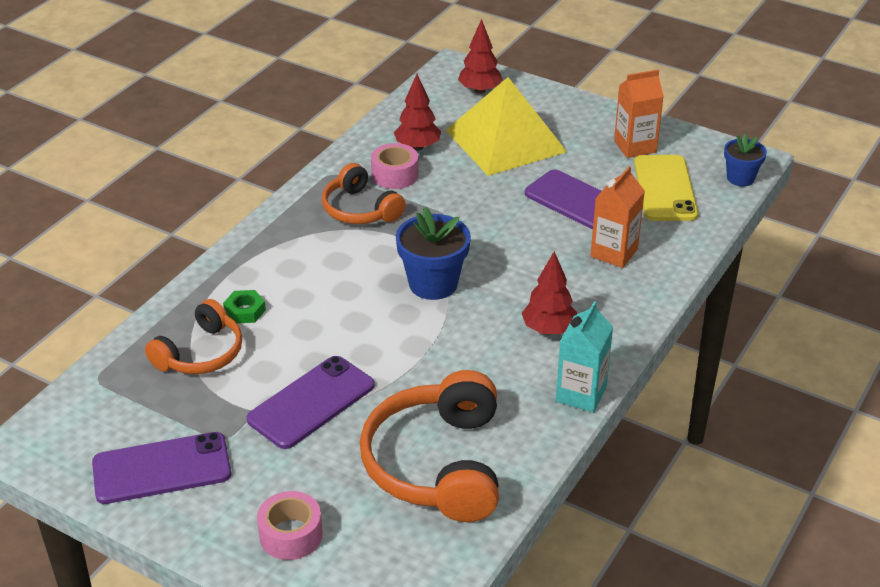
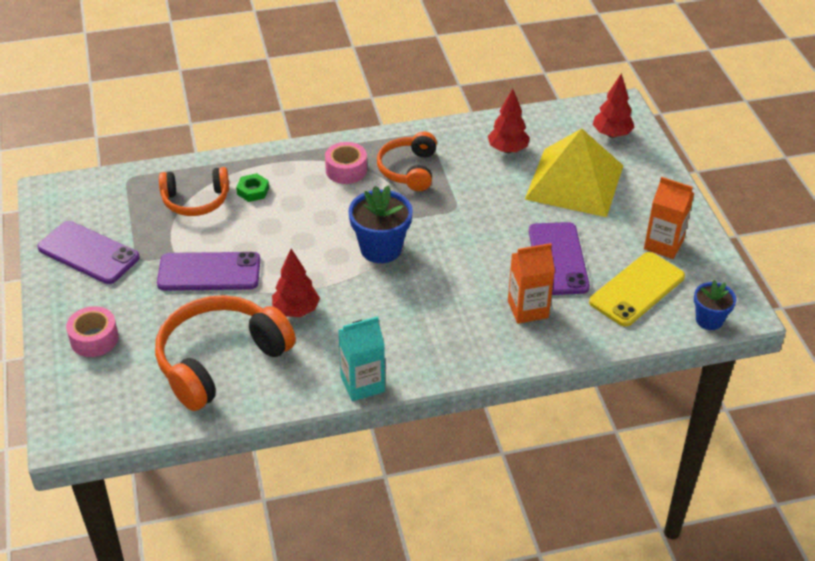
camera: 45 degrees right, 5 degrees up
pink tape [371,143,418,189] -> pink tape moved to [325,142,367,184]
red tree [522,251,577,334] -> red tree moved to [272,249,320,317]

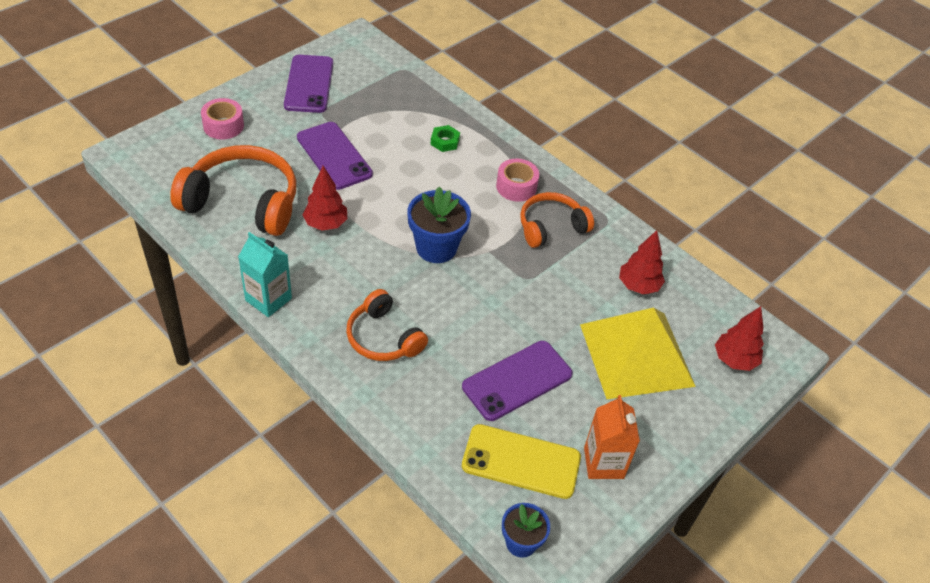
camera: 55 degrees right, 5 degrees up
orange headphones [159,167,229,216] -> orange headphones moved to [346,289,428,361]
orange carton [508,243,555,324] -> none

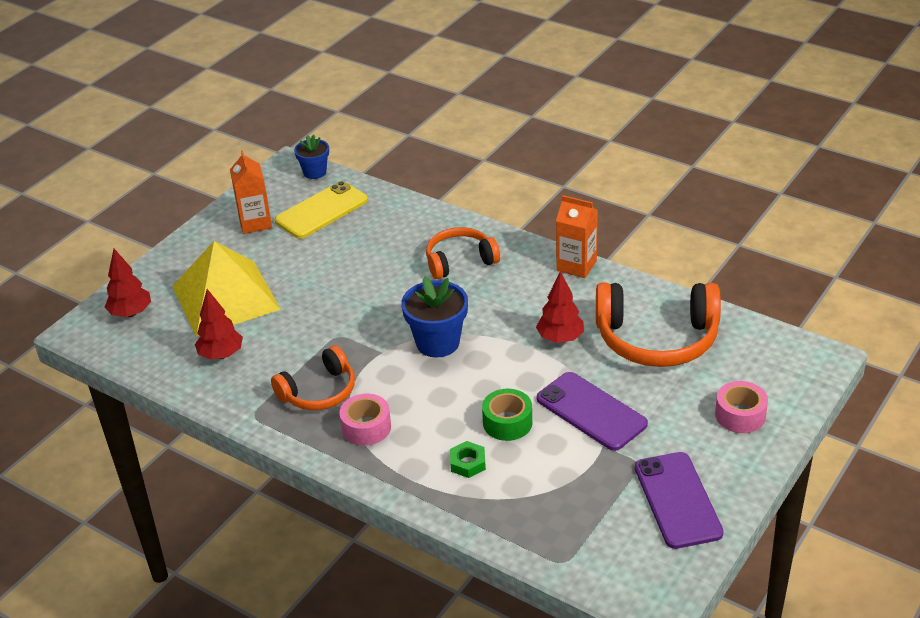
camera: 175 degrees right, 10 degrees down
turquoise carton [238,232,292,317] -> orange carton [556,195,598,278]
orange headphones [346,289,428,361] -> orange headphones turned 60 degrees counterclockwise [426,227,500,279]
purple phone [462,341,573,421] -> none
yellow phone [462,424,581,499] -> yellow phone turned 45 degrees counterclockwise [275,181,368,239]
none -> green tape [482,389,532,441]

